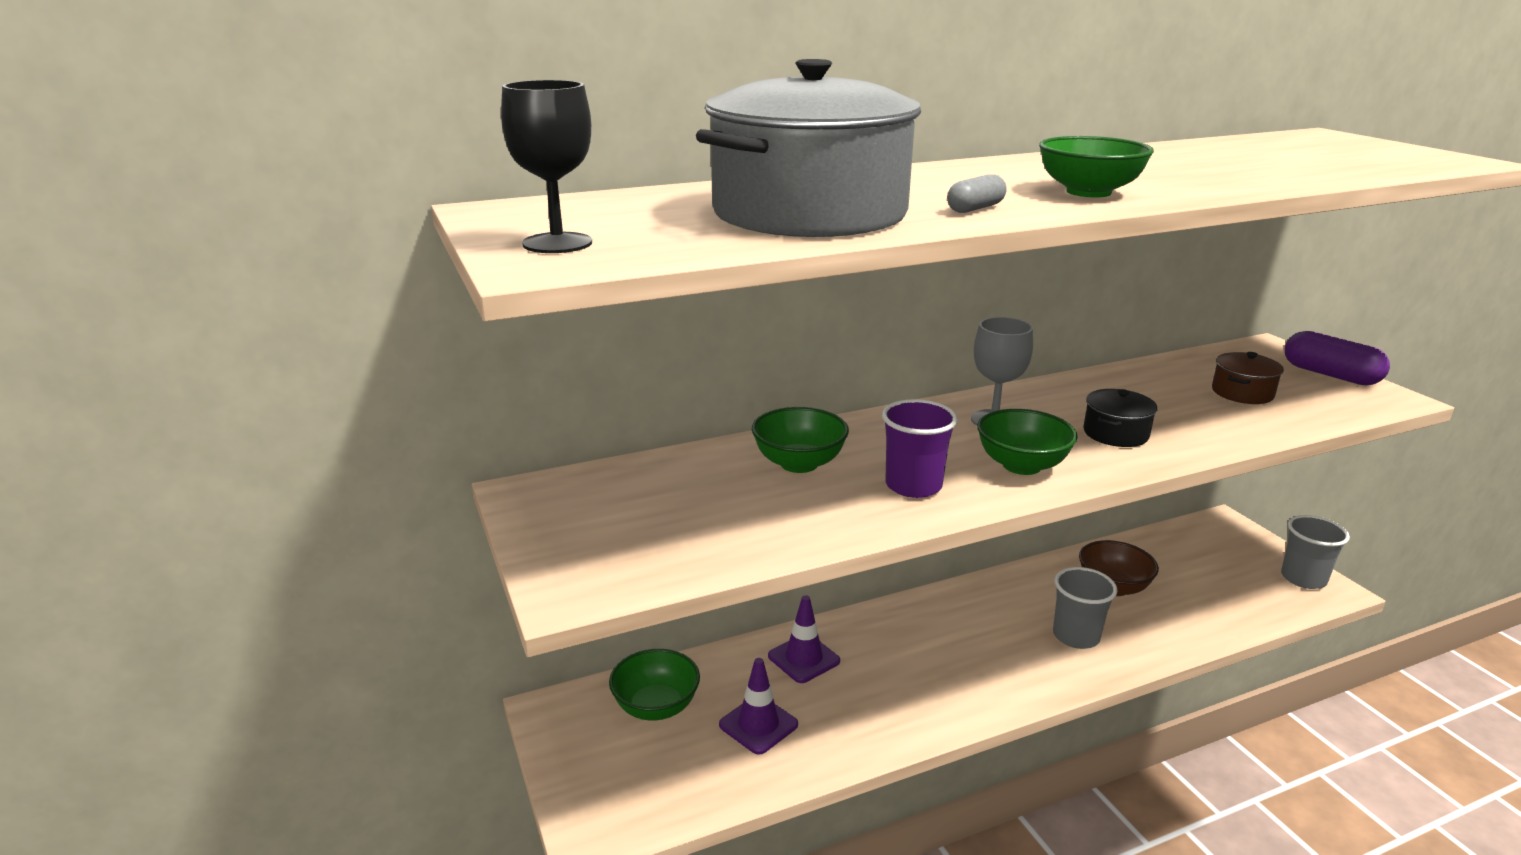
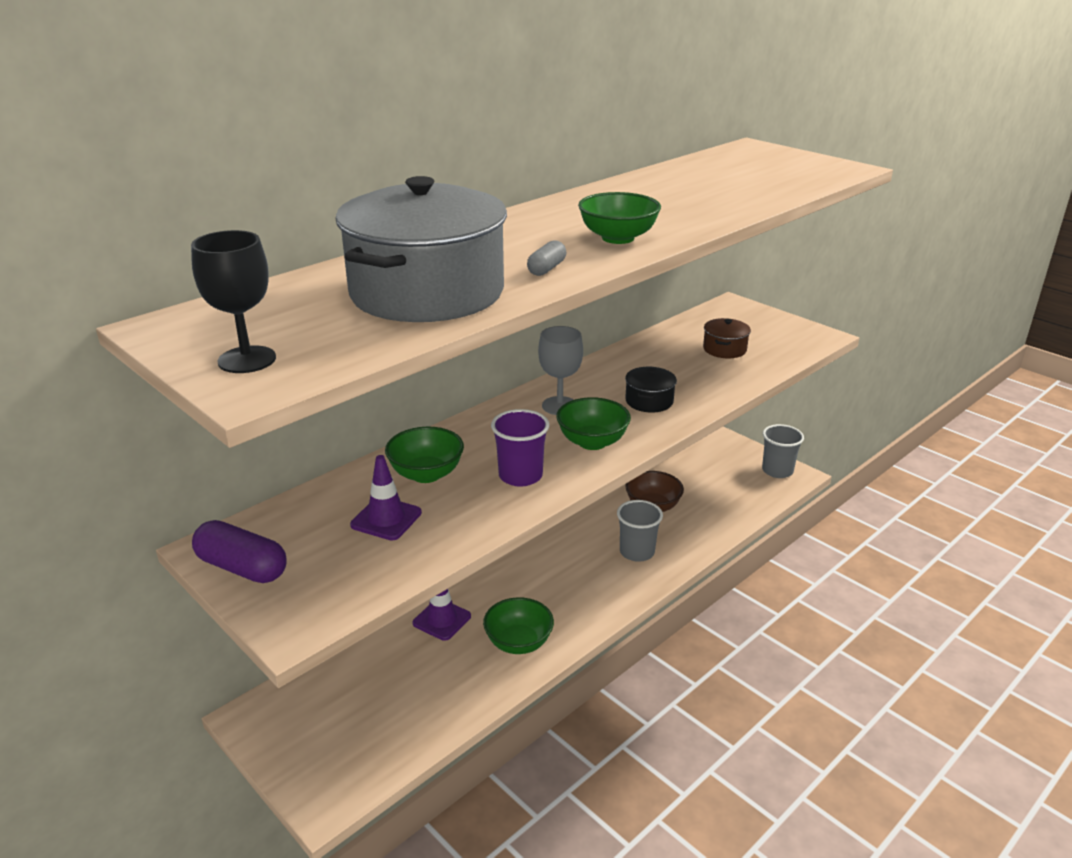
camera: 20 degrees left, 5 degrees up
green bowl [609,649,700,721] -> green bowl moved to [483,597,554,654]
purple traffic cone [719,658,798,755] -> purple traffic cone moved to [350,455,422,540]
purple capsule [1285,331,1390,386] -> purple capsule moved to [192,520,287,583]

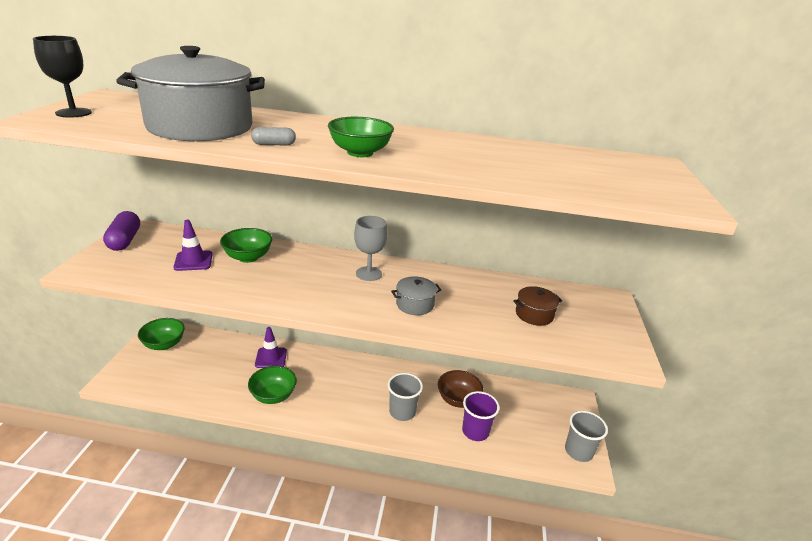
camera: 50 degrees right, 0 degrees up
purple cup [491,409,549,487] -> purple cup moved to [462,391,500,441]
green bowl [556,397,631,450] -> green bowl moved to [138,318,185,350]
black pot [625,367,677,412] -> grey pot [391,276,441,315]

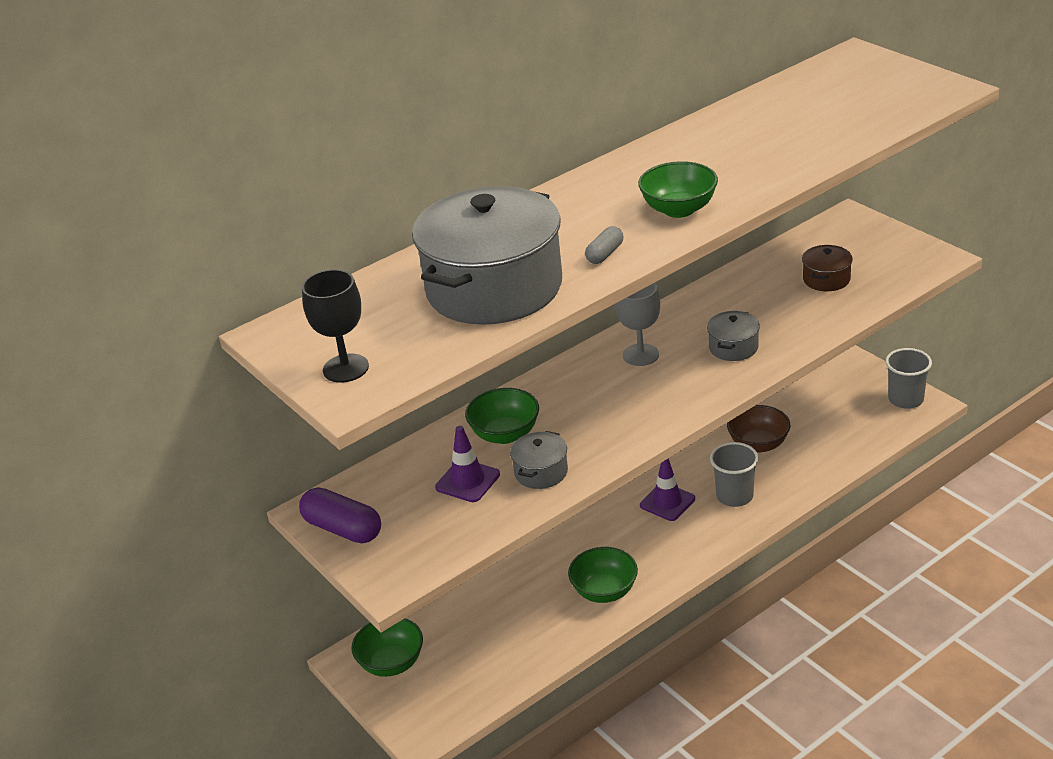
camera: 40 degrees left, 5 degrees up
purple traffic cone [255,327,287,368] -> purple traffic cone moved to [640,458,695,521]
purple cup [462,391,500,441] -> none
none -> grey pot [510,431,568,489]

